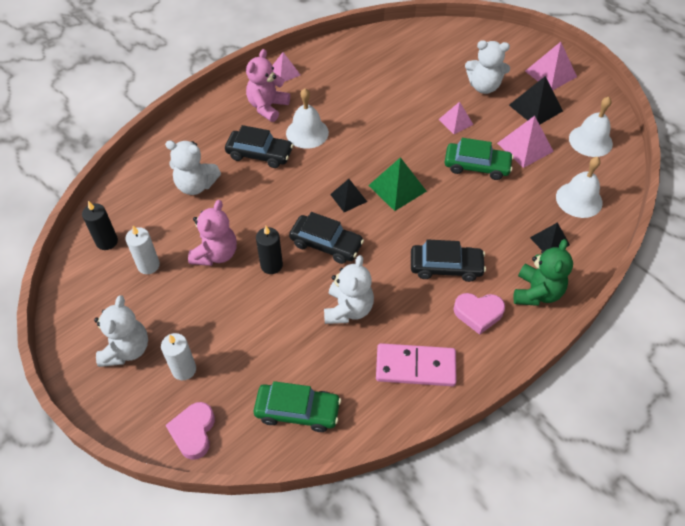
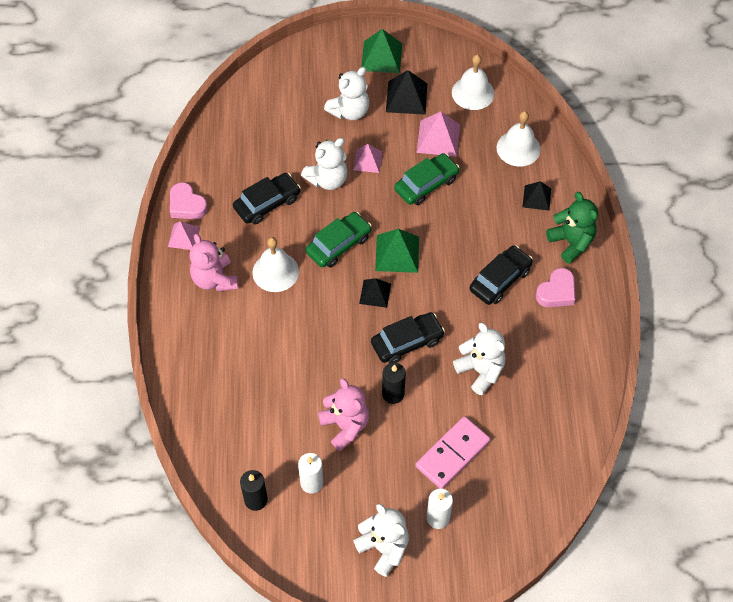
camera: 50 degrees left, 5 degrees up
white teddy bear [165,141,221,195] -> white teddy bear moved to [301,138,348,190]
pink heart [165,402,215,460] -> pink heart moved to [170,182,208,219]
black car [225,125,293,168] -> black car moved to [233,173,301,224]
green car [254,381,341,432] -> green car moved to [305,212,372,268]
pink domino [376,343,457,386] -> pink domino moved to [415,416,490,489]
pink pyramid [525,42,577,90] -> green pyramid [361,29,402,73]

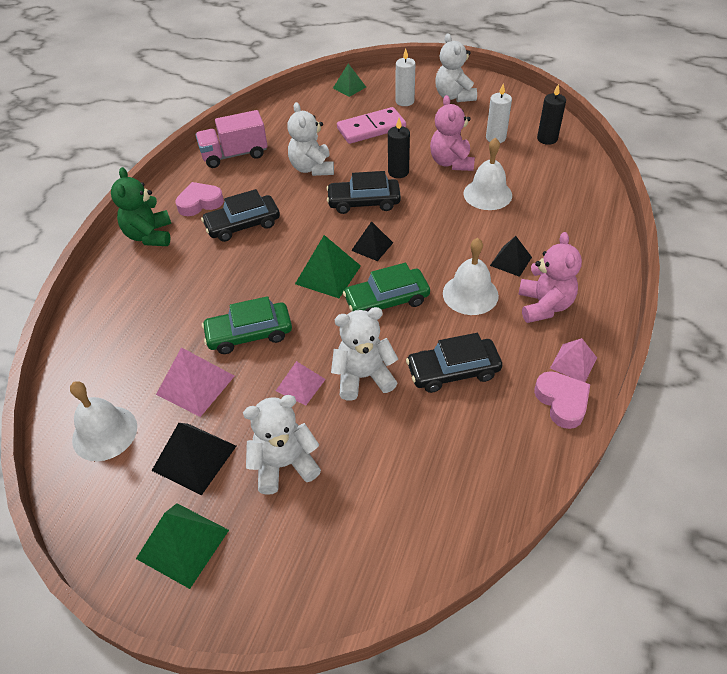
camera: 155 degrees left, 10 degrees down
white bell [497,111,541,167] -> white bell moved to [463,138,512,210]
black pyramid [523,181,551,211] -> black pyramid moved to [490,236,532,277]
none -> pink truck [195,110,267,168]
none -> green pyramid [333,63,366,97]

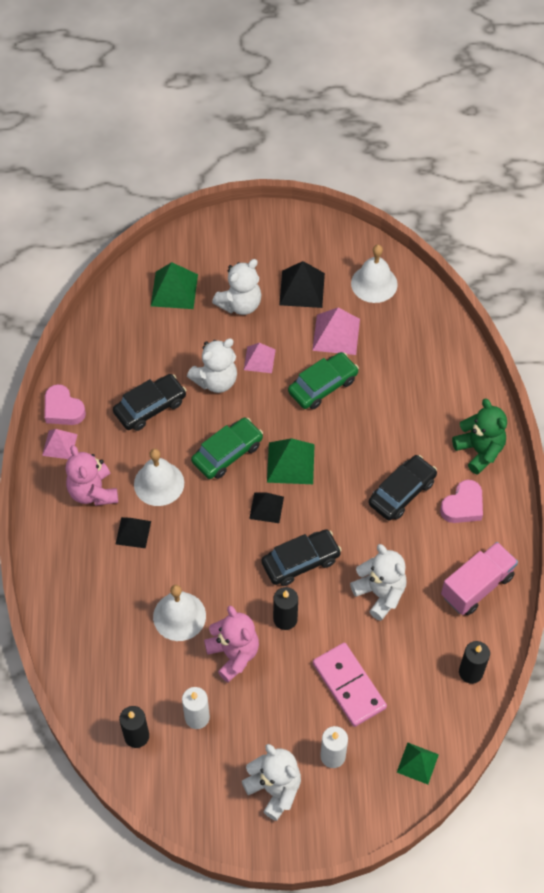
camera: 155 degrees right, 10 degrees up
green pyramid [136,503,229,589] -> green pyramid moved to [151,262,198,309]
pink domino [337,107,406,144] -> pink domino turned 75 degrees counterclockwise [313,643,387,727]
none -> black candle [459,641,490,684]

